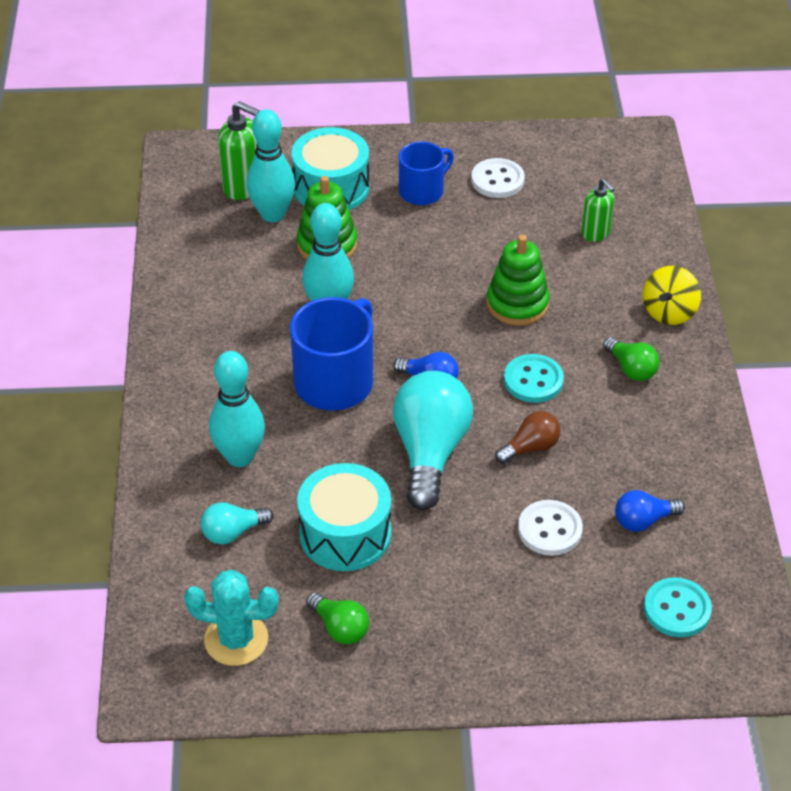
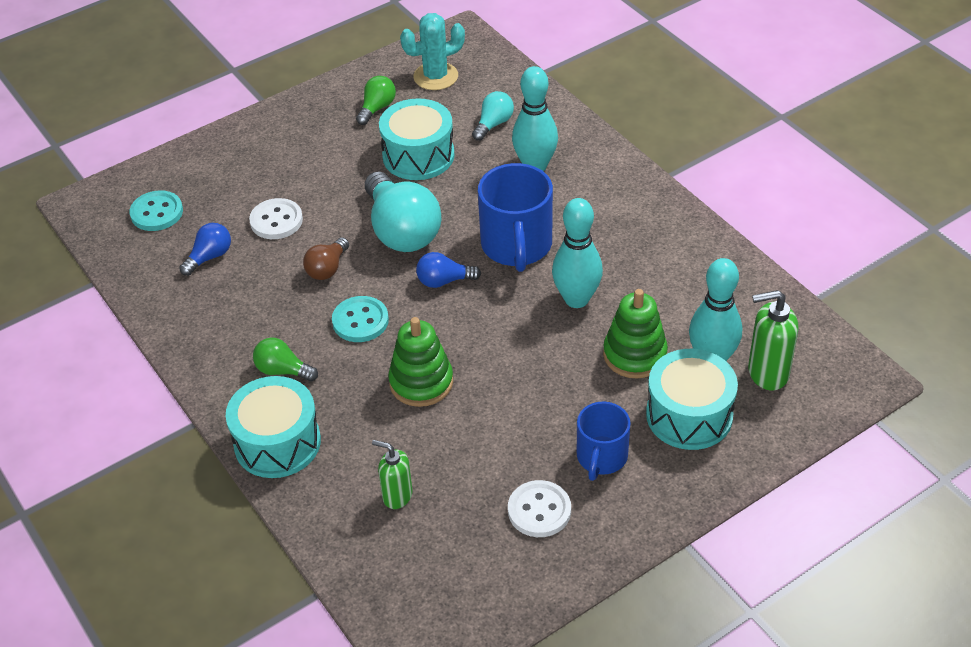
camera: 150 degrees right, 0 degrees up
green light bulb [306,592,369,645] -> green light bulb turned 105 degrees clockwise [356,76,396,125]
yellow spinning top [643,266,701,325] -> turquoise drum [226,376,321,478]

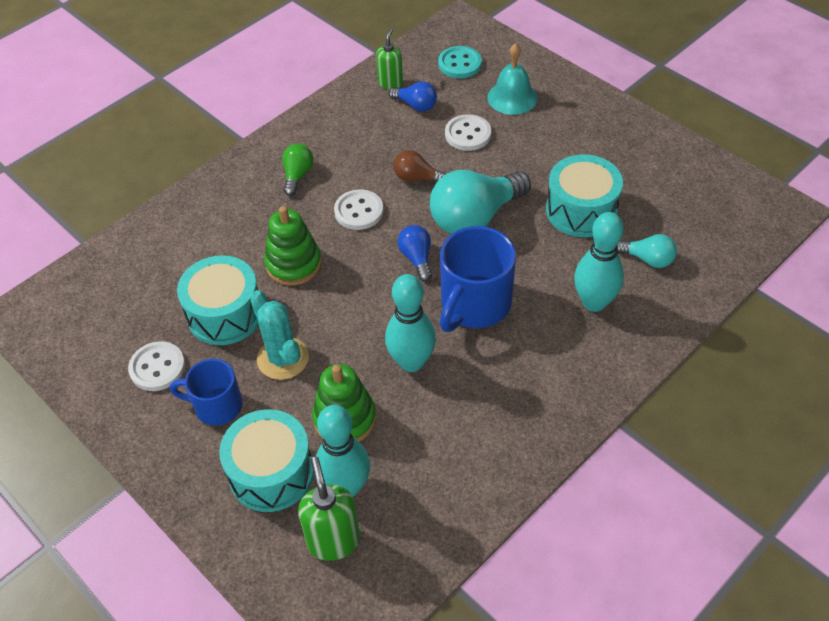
camera: 80 degrees right, 5 degrees up
turquoise drum [226,376,321,478] -> turquoise drum moved to [177,255,259,345]
turquoise button [332,296,389,342] -> white button [334,189,384,230]
green light bulb [356,76,396,125] -> none
green soap dispenser [372,440,412,509] -> green soap dispenser moved to [376,28,403,90]
turquoise cactus [400,13,465,90] -> turquoise cactus moved to [250,290,309,380]
blue mug [478,163,553,272] -> blue mug turned 45 degrees counterclockwise [440,226,516,332]
none -> turquoise bell [487,43,538,115]

